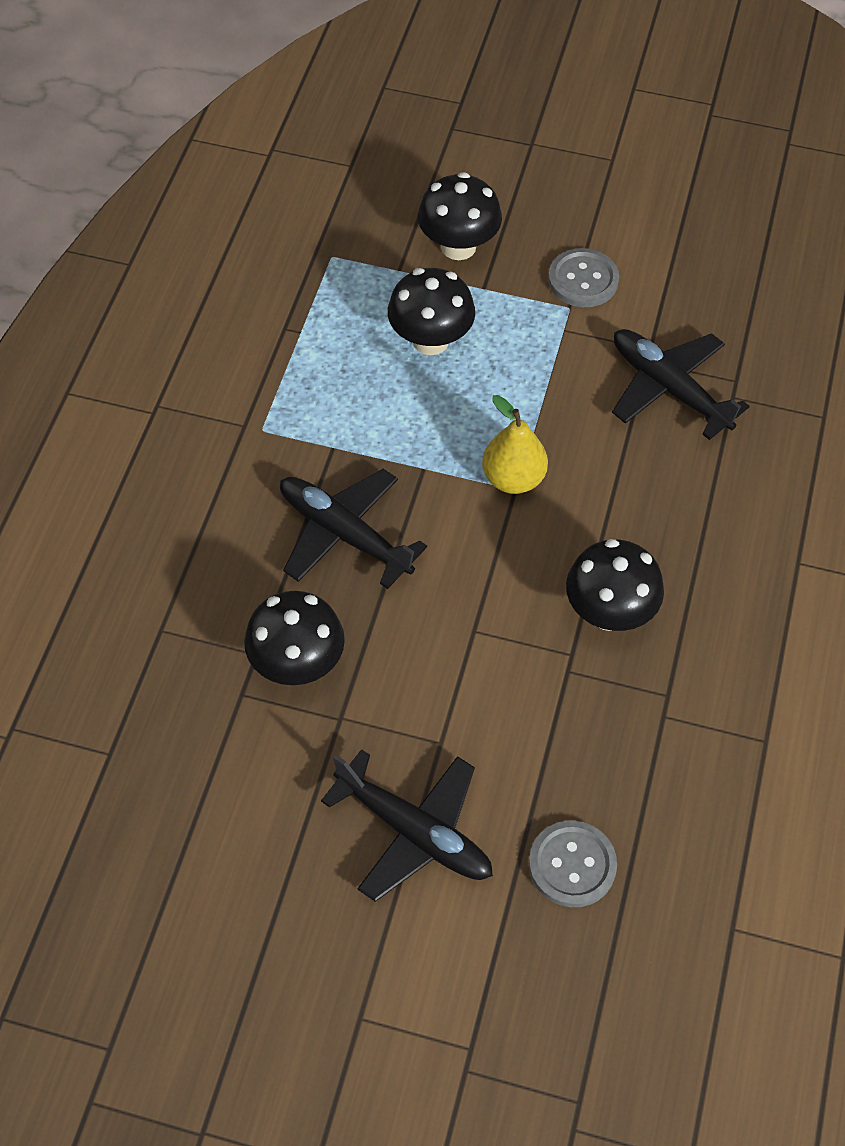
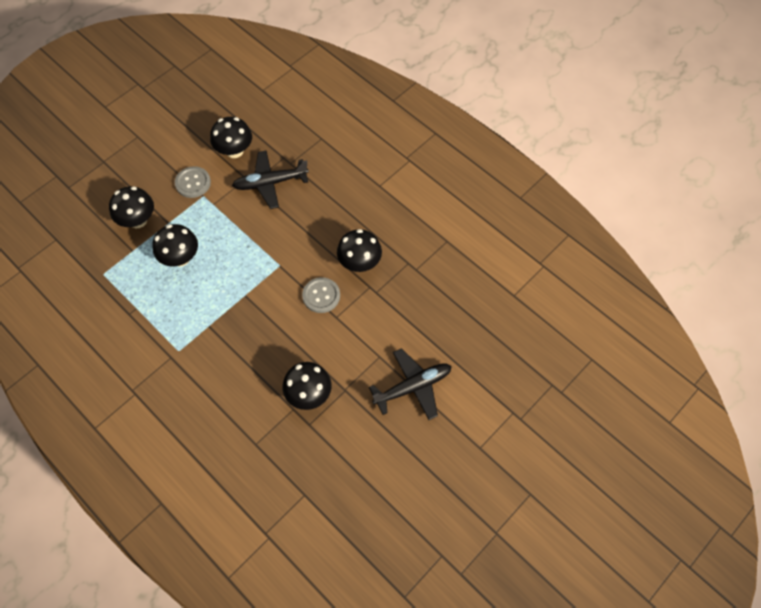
camera: 60 degrees left, 5 degrees up
black plane [280,469,427,589] -> none
yellow pear [482,395,548,494] -> none
grey button [529,821,617,907] -> grey button moved to [302,277,340,313]
none -> black mushroom [210,117,252,158]

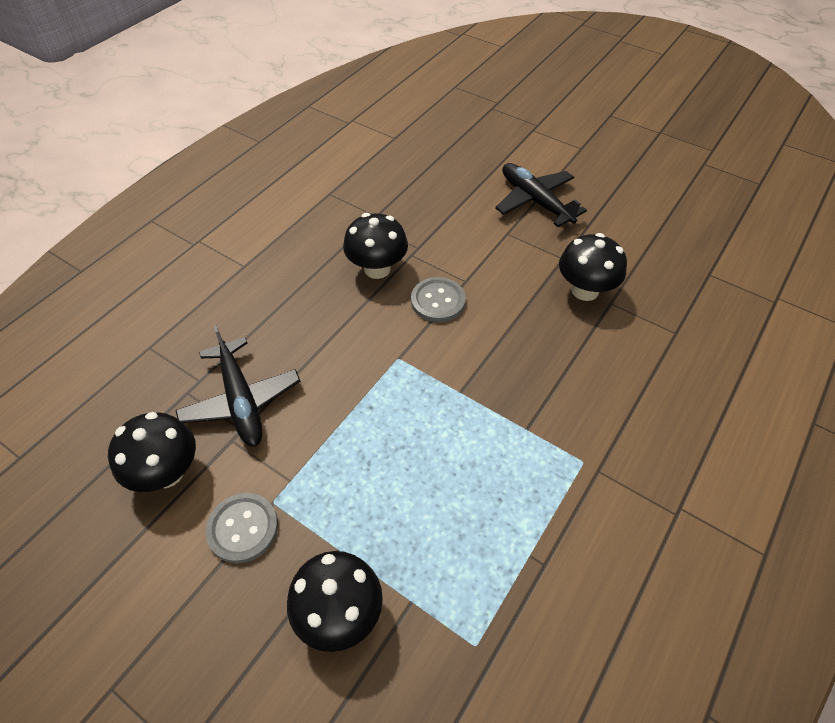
camera: 100 degrees left, 10 degrees down
black mushroom [152,224,198,267] -> none

